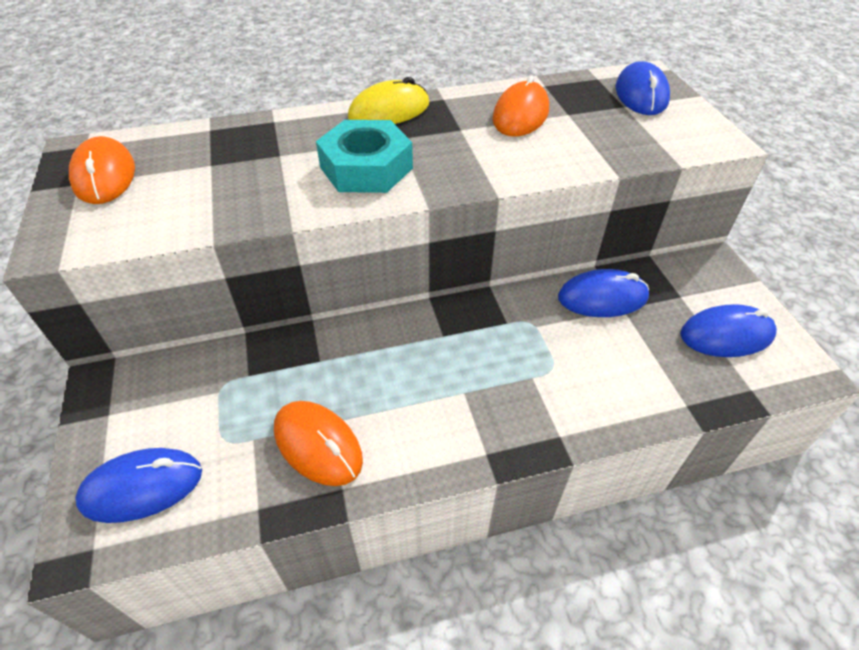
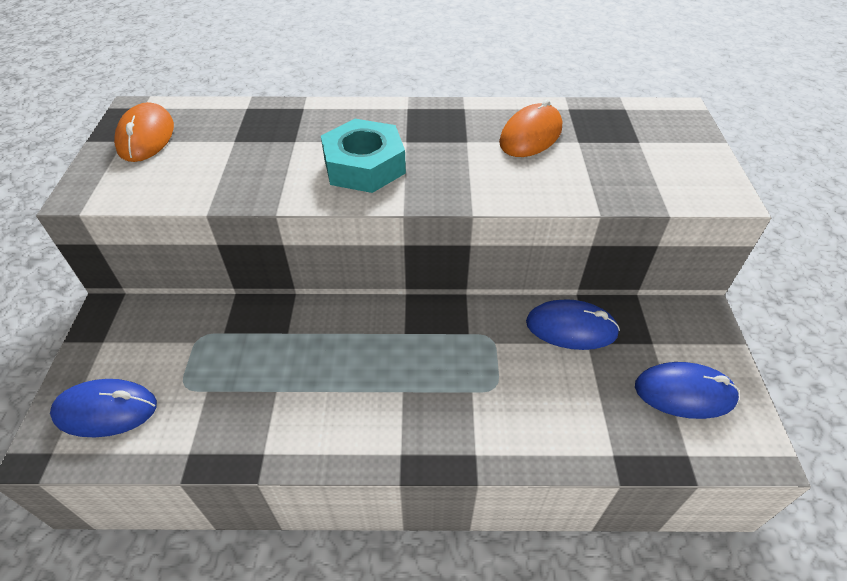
camera: 15 degrees right, 0 degrees up
orange mouse [274,401,363,486] -> none
yellow mouse [348,77,429,124] -> none
blue mouse [616,61,670,115] -> none

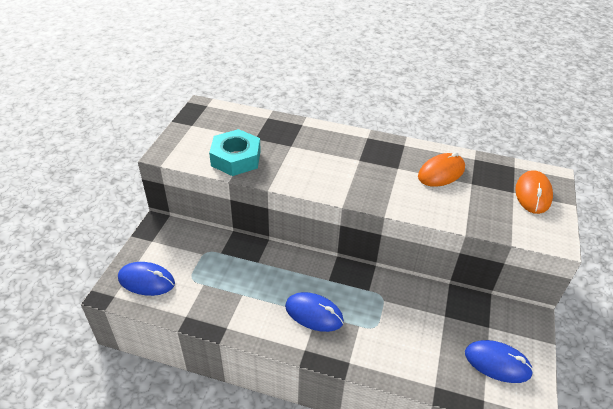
camera: 15 degrees right, 5 degrees down
orange mouse [114,102,174,162] -> orange mouse moved to [515,170,553,214]
turquoise nut [321,119,406,193] -> turquoise nut moved to [209,129,261,176]
blue mouse [526,299,620,350] -> blue mouse moved to [285,292,344,332]

